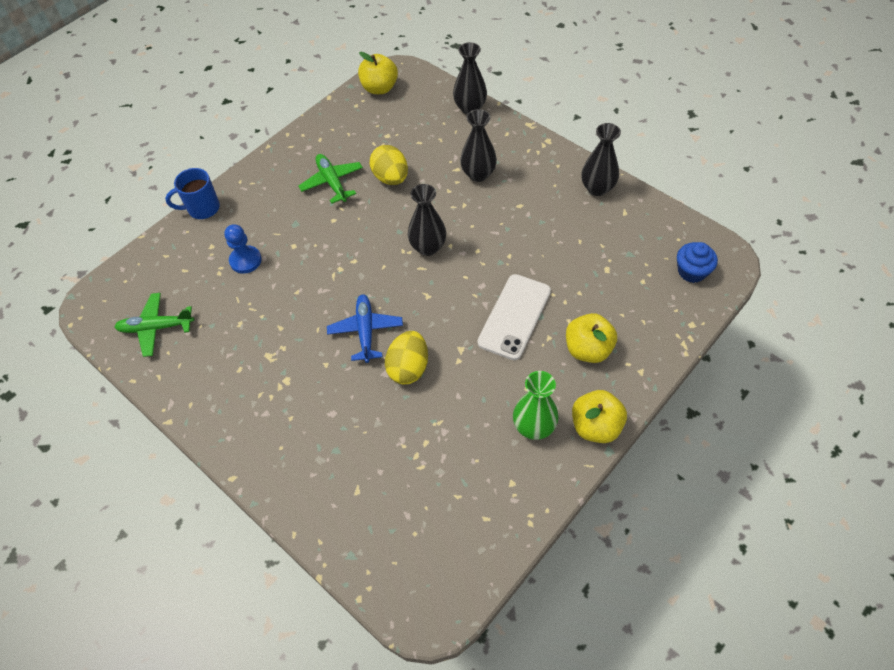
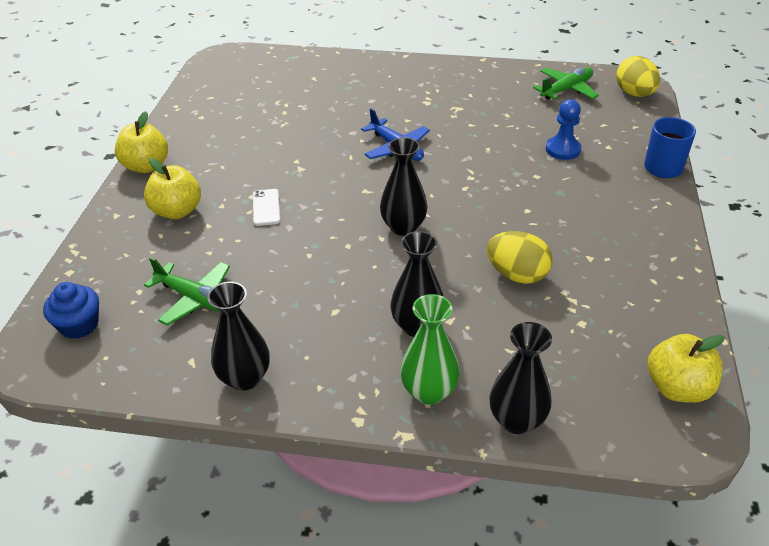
camera: 145 degrees right, 15 degrees down
green plane [298,154,363,204] -> green plane moved to [144,257,230,326]
yellow egg [385,331,428,384] -> yellow egg moved to [616,56,660,97]
white phone [477,274,551,360] -> white phone [253,189,280,226], size x0.52
green vase [513,371,559,440] -> green vase moved to [400,294,460,405]

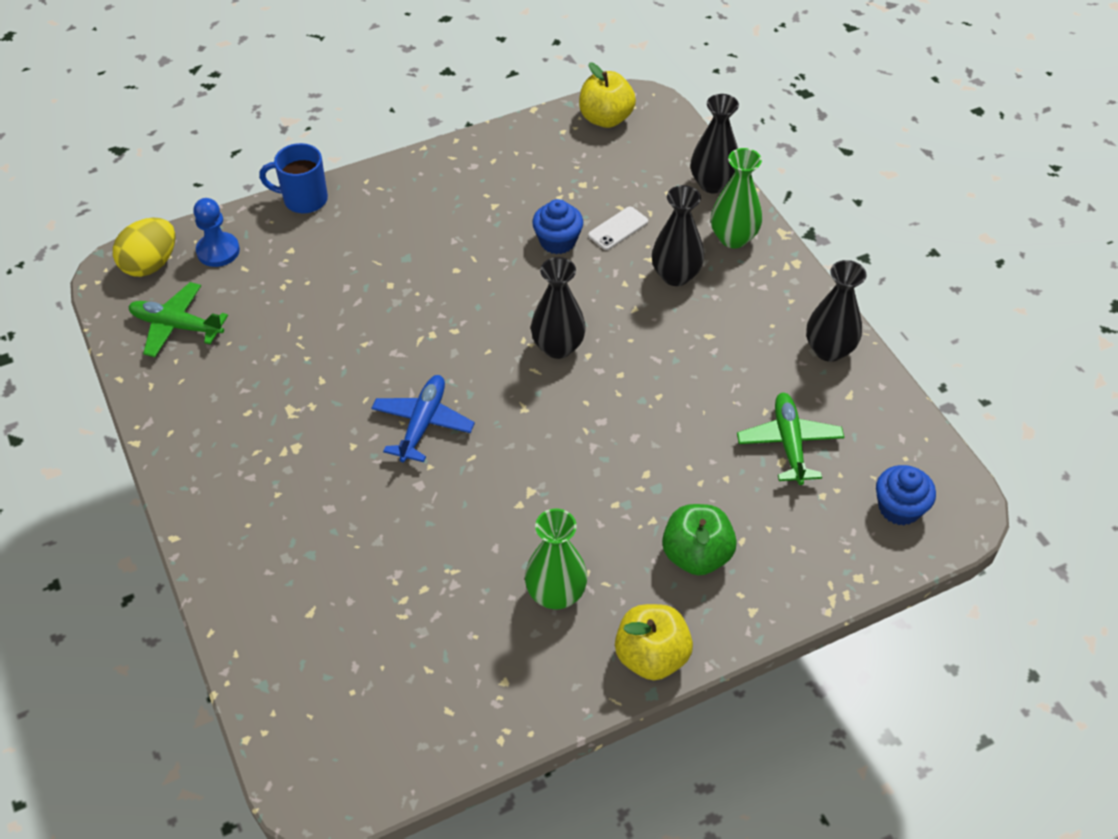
camera: 125 degrees left, 10 degrees up
yellow apple [144,158,201,219] -> green apple [662,504,737,576]
white phone [253,189,280,226] -> white phone moved to [588,207,648,250]
yellow egg [487,231,552,284] -> blue cupcake [532,199,583,254]
blue pawn [546,99,581,160] -> blue pawn moved to [193,198,240,267]
none -> green vase [525,509,587,609]

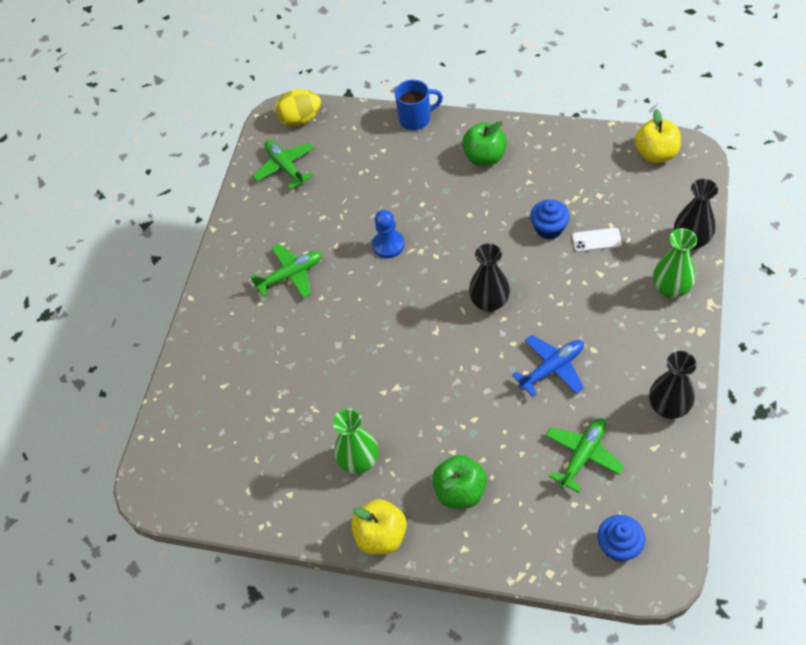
camera: 45 degrees right, 5 degrees up
blue pawn [193,198,240,267] -> blue pawn moved to [372,210,405,258]
blue mug [259,143,328,213] -> blue mug turned 120 degrees clockwise [395,80,443,130]
blue plane [371,375,475,462] -> blue plane moved to [512,335,584,397]
black vase [652,185,704,286] -> none
none -> green plane [250,244,322,298]
none -> green apple [462,121,507,166]

